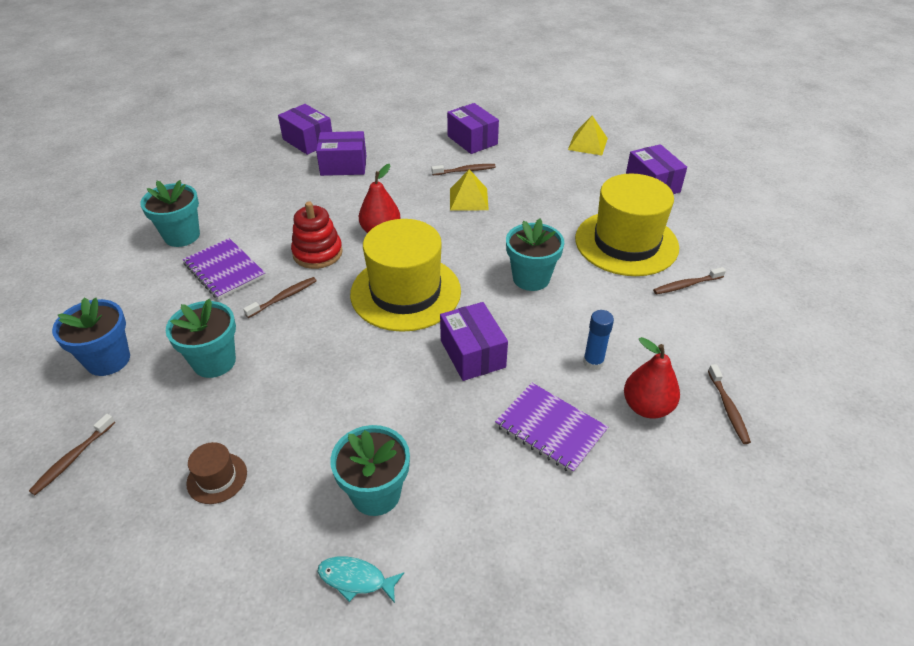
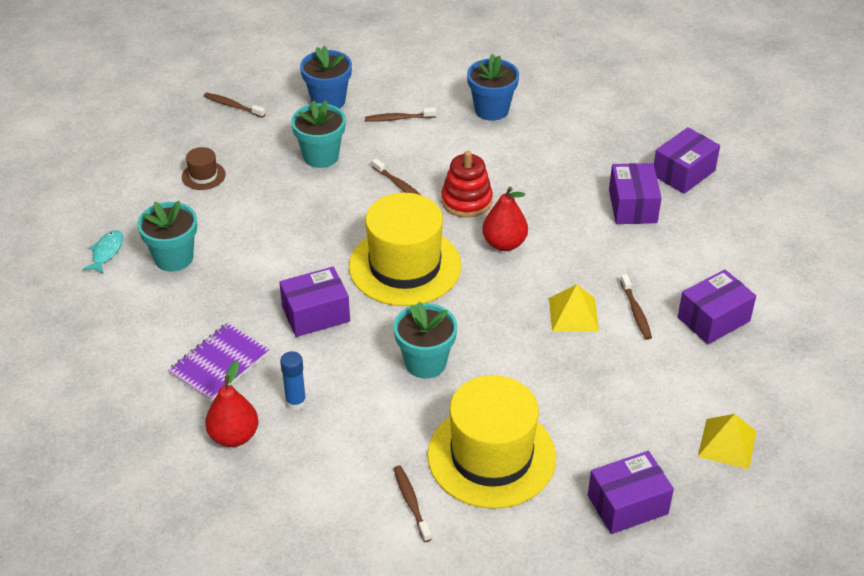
camera: 90 degrees right, 0 degrees up
turquoise flower pot [140,180,200,247] -> blue flower pot [467,54,519,121]
purple notebook [182,238,266,300] -> none
brown toothbrush [708,364,751,444] -> brown toothbrush moved to [365,108,436,122]

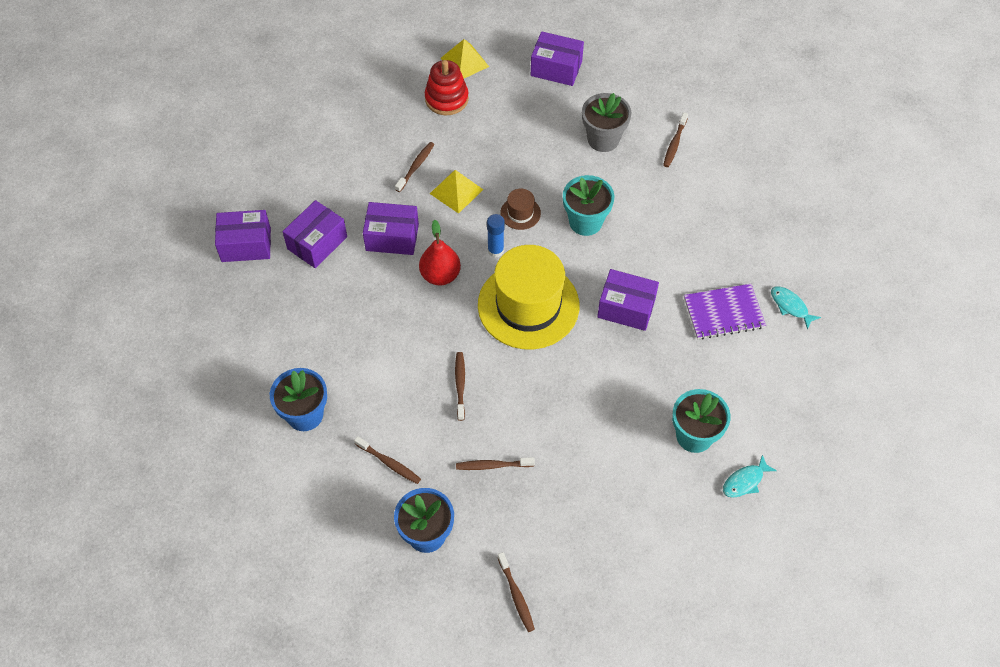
camera: 140 degrees left, 15 degrees up
brown hat [182,147,226,190] -> brown hat moved to [500,189,541,230]
red pear [205,361,258,447] -> none
blue glue stick [280,351,306,410] -> blue glue stick moved to [487,214,505,258]
turquoise flower pot [291,100,346,168] -> brown toothbrush [456,457,535,470]
yellow hat [427,375,556,509] -> grey flower pot [582,93,631,152]
red stacking toy [441,151,493,218] -> red stacking toy moved to [425,60,469,115]
purple box [678,269,756,344] -> purple box moved to [363,202,419,255]
none -> turquoise fish [771,286,821,329]

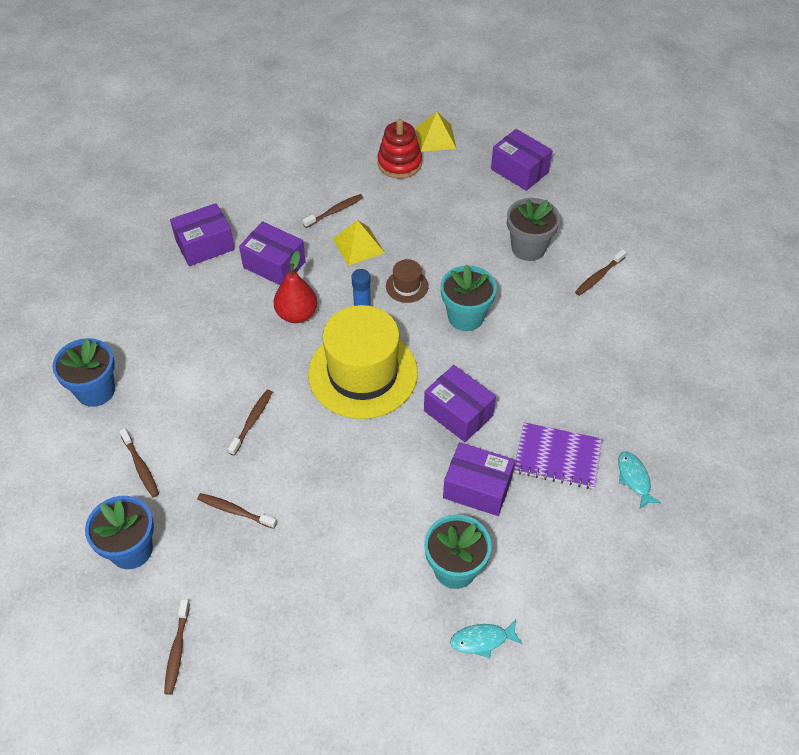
camera: 25 degrees right, 5 degrees down
purple box [215,210,271,262] -> purple box moved to [443,442,515,516]

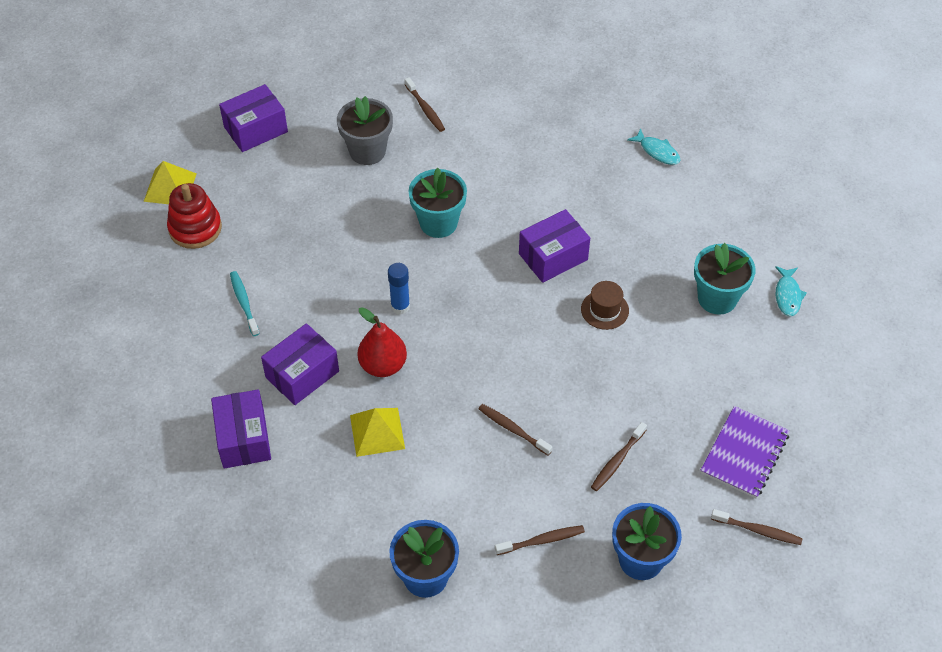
camera: 75 degrees left, 0 degrees up
brown toothbrush [303,194,363,228] -> turquoise toothbrush [230,271,260,336]
yellow hat [308,305,418,419] -> none
yellow pyramid [333,220,385,266] -> yellow pyramid moved to [350,408,405,457]
brown hat [386,259,428,303] -> brown hat moved to [581,281,629,330]
purple box [443,442,515,516] -> none
purple notebook [514,422,602,489] -> purple notebook moved to [700,406,790,498]
turquoise fish [618,452,661,509] -> turquoise fish turned 135 degrees counterclockwise [627,128,680,165]

